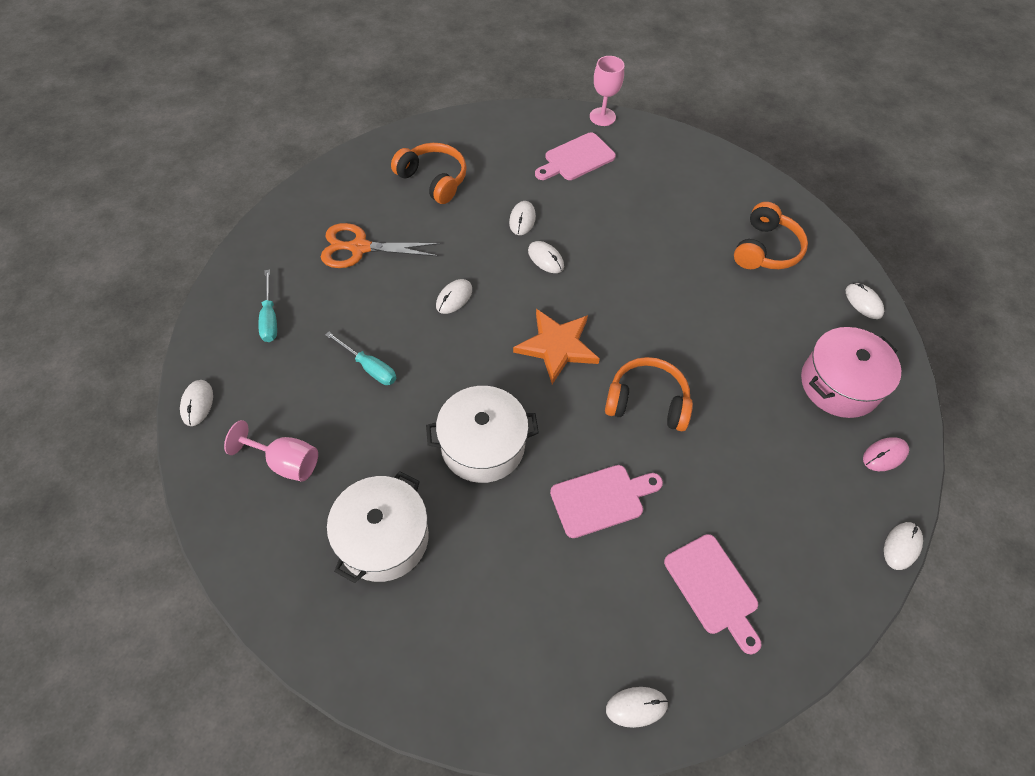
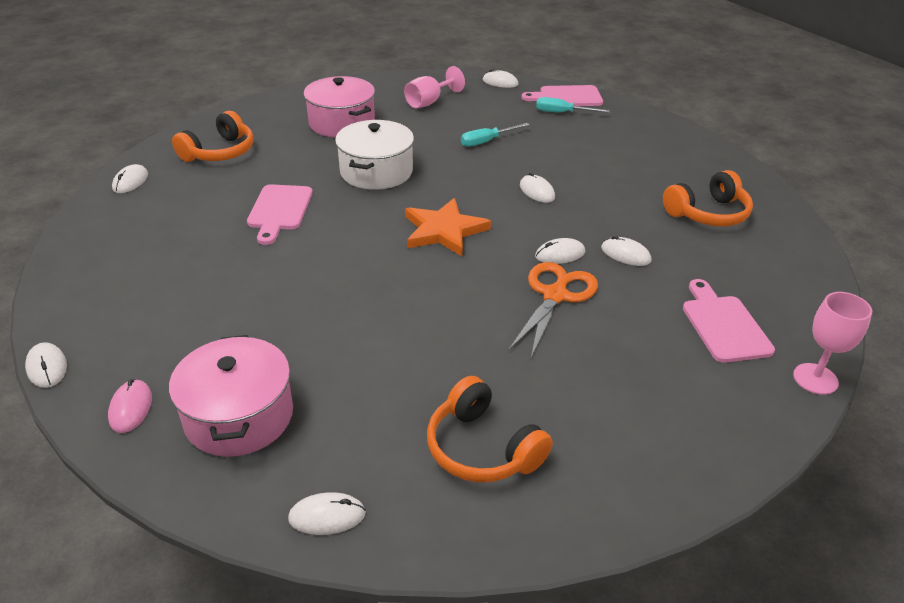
camera: 115 degrees right, 20 degrees down
orange scissors [321,223,440,268] -> orange scissors moved to [508,262,598,360]
white pot [327,471,429,583] -> pink pot [304,76,375,138]
orange headphones [605,357,693,431] -> orange headphones moved to [172,111,254,162]
pink cutting board [664,534,761,654] -> pink cutting board moved to [521,85,603,106]

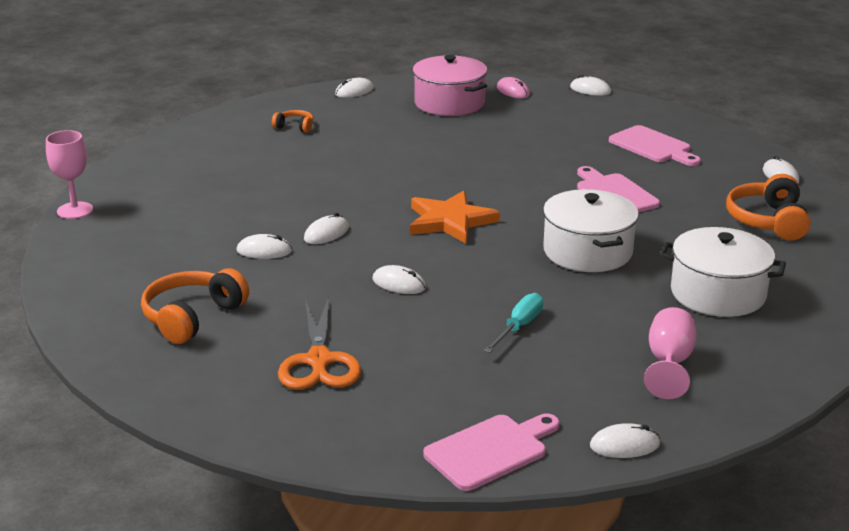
camera: 150 degrees right, 10 degrees down
pink pot [304,76,375,138] -> white pot [660,227,786,317]
orange headphones [427,376,553,483] -> orange headphones [272,110,313,133], size x0.52
orange scissors [508,262,598,360] -> orange scissors moved to [278,297,361,390]
turquoise screwdriver [536,97,610,113] -> none
pink cutting board [683,279,775,363] -> pink cutting board moved to [609,125,701,166]

